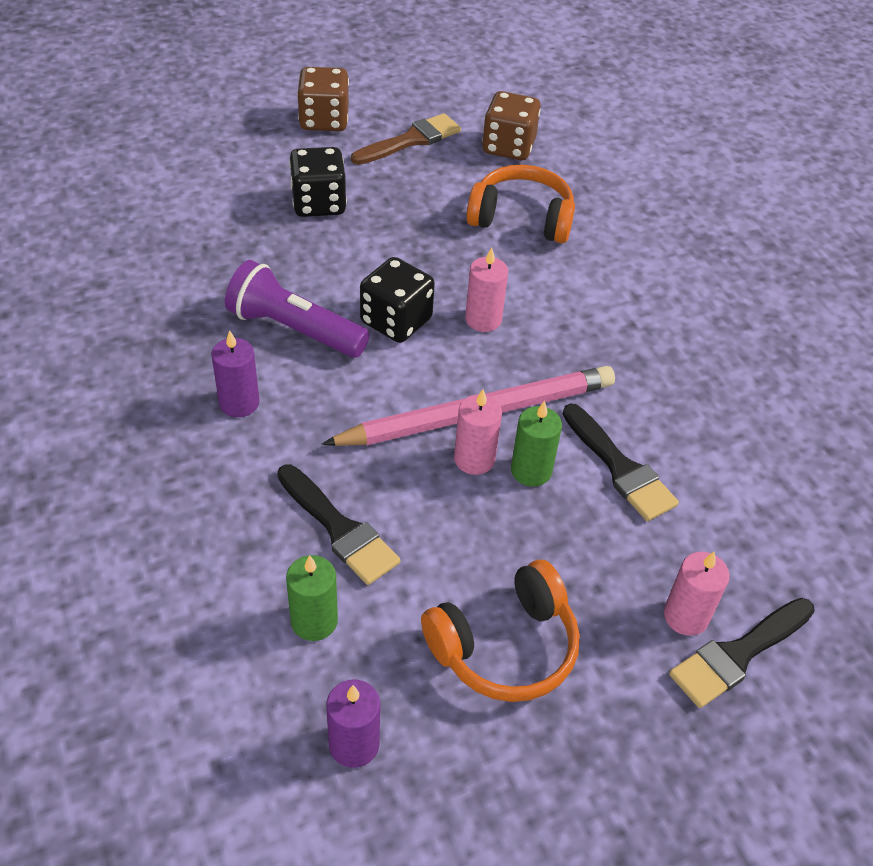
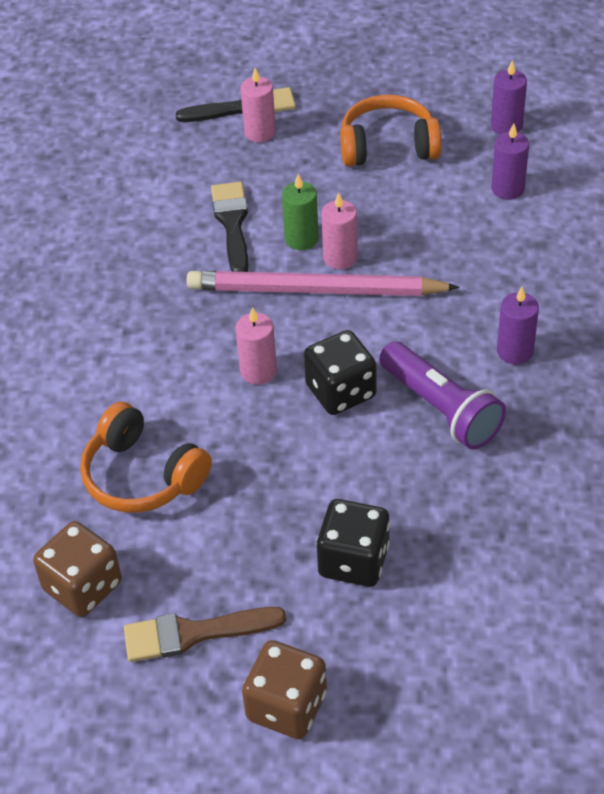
camera: 150 degrees left, 0 degrees up
black brush [277,465,400,585] -> none
green candle [286,555,338,641] -> purple candle [491,123,529,200]

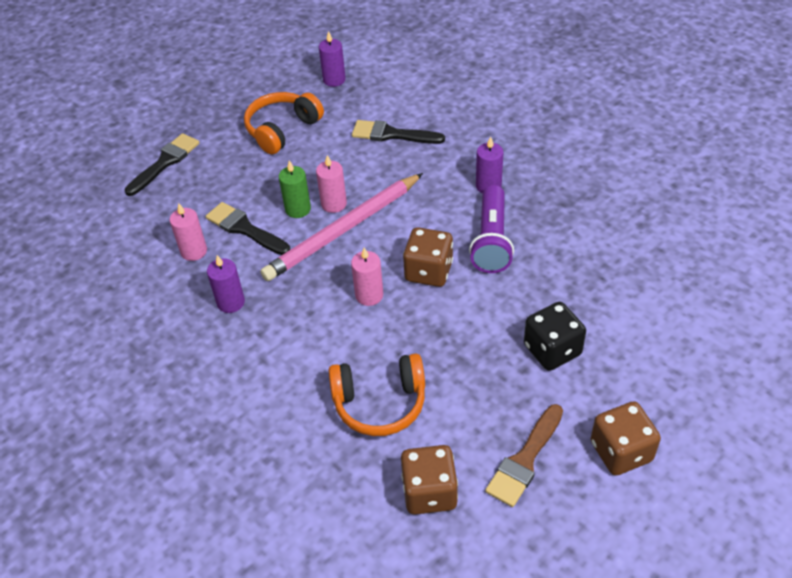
camera: 45 degrees left, 0 degrees up
pink candle [240,68,276,142] -> pink candle moved to [169,203,207,261]
black dice [304,330,377,415] -> brown dice [403,227,453,287]
purple flashlight [379,341,506,449] -> purple flashlight turned 90 degrees clockwise [469,185,514,273]
purple candle [491,123,529,200] -> purple candle moved to [207,255,245,313]
none -> black brush [352,120,445,144]

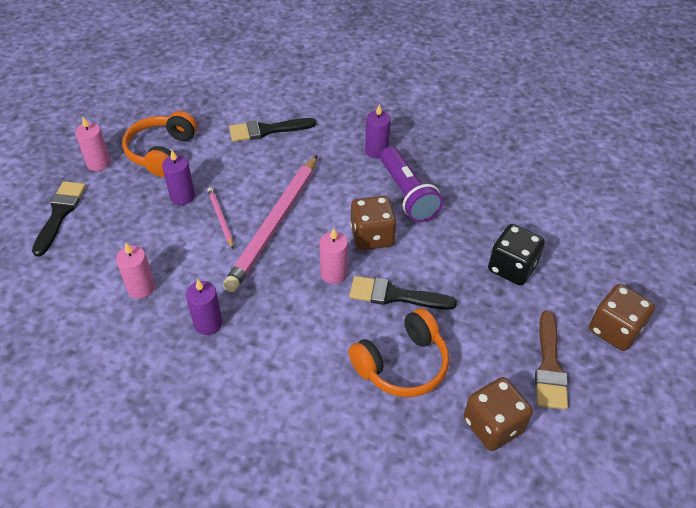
camera: 30 degrees left, 0 degrees up
black brush [206,202,290,255] -> black brush moved to [349,276,457,310]
green candle [279,160,311,218] -> pink pencil [207,187,234,249]
pink candle [316,155,347,213] -> pink candle moved to [75,117,111,171]
purple candle [319,31,346,87] -> purple candle moved to [162,150,195,205]

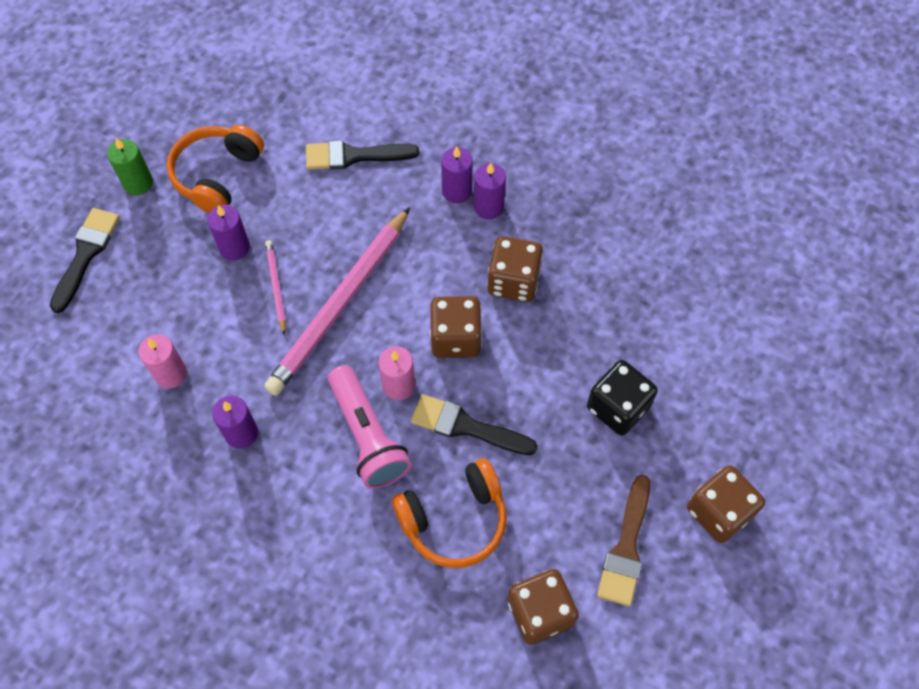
camera: 10 degrees right, 15 degrees up
pink candle [75,117,111,171] -> green candle [107,138,153,195]
purple flashlight [380,147,443,222] -> brown dice [487,236,543,302]
none -> pink flashlight [328,365,411,489]
none -> purple candle [441,146,473,203]

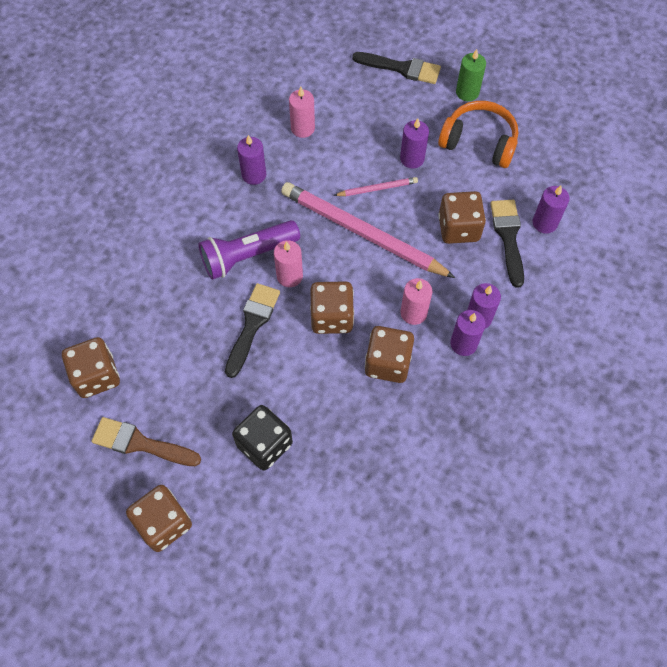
camera: 90 degrees right, 0 degrees up
pink flashlight [328,365,411,489] -> purple flashlight [198,220,300,280]
orange headphones [392,458,507,568] -> none
none -> pink candle [401,278,432,325]
none -> brown dice [438,191,486,244]
none -> purple candle [533,186,569,234]

